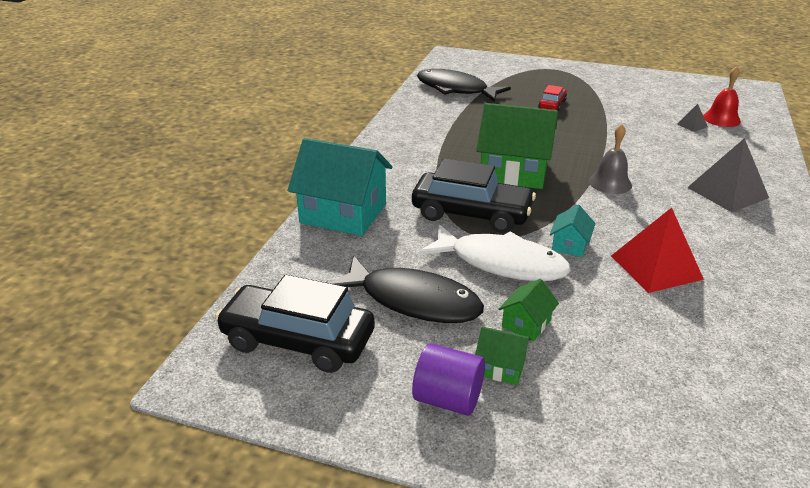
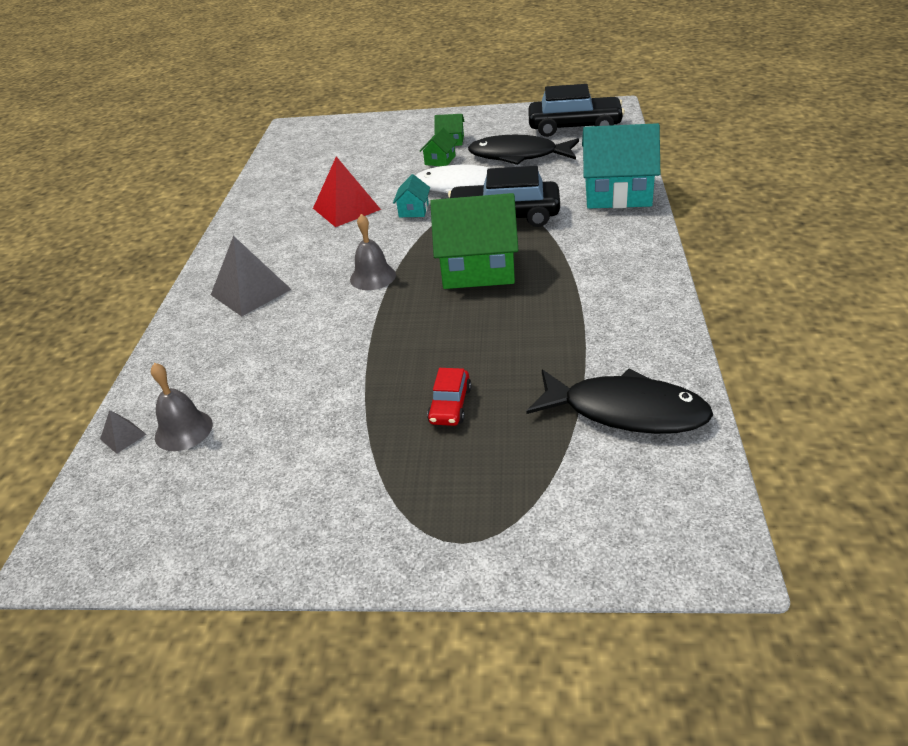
camera: 170 degrees right, 5 degrees up
purple cylinder [412,343,485,416] -> none
grey pyramid [677,104,708,132] -> grey pyramid moved to [100,410,147,454]
red bell [703,66,741,127] -> grey bell [151,363,213,451]

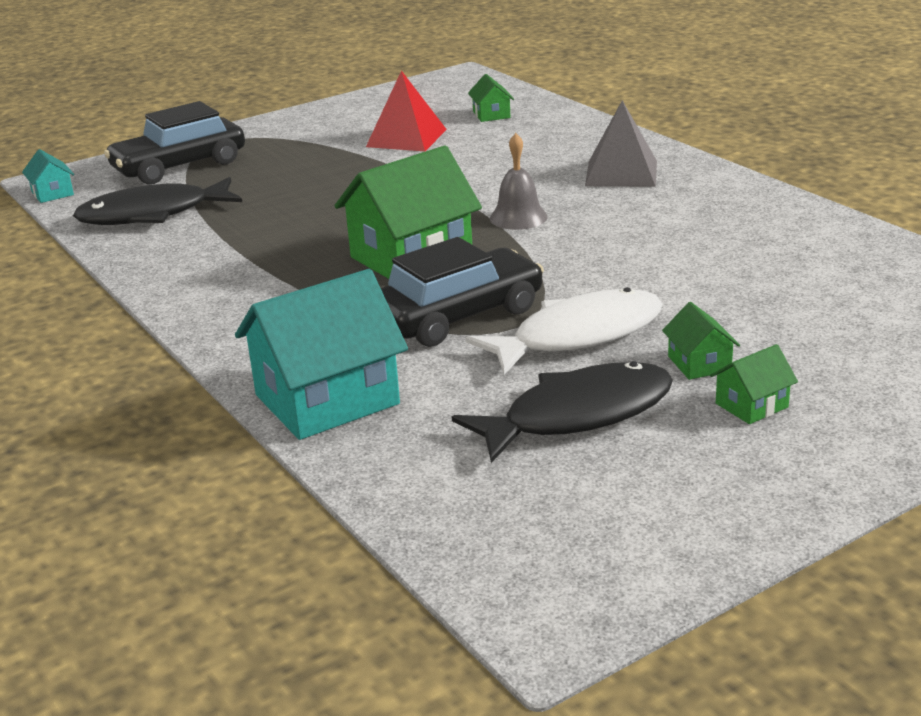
camera: 140 degrees right, 10 degrees down
grey pyramid [100,410,147,454] -> none
grey bell [151,363,213,451] -> green house [468,74,514,122]
red pyramid [313,157,381,227] -> red pyramid moved to [366,70,447,151]
turquoise house [393,174,430,217] -> turquoise house moved to [22,149,74,203]
red car [427,368,471,426] -> none
black car [528,84,625,137] -> black car moved to [104,101,245,185]

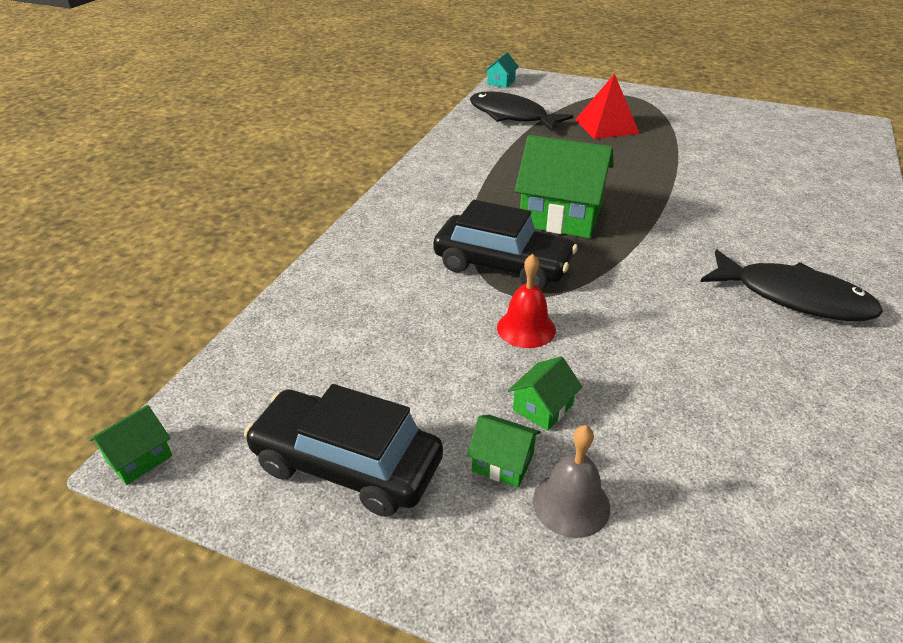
camera: 55 degrees right, 10 degrees up
black car [104,101,245,185] -> black car moved to [244,384,443,517]
turquoise house [235,269,408,440] -> none
red pyramid [366,70,447,151] -> red pyramid moved to [575,74,640,139]
black fish [452,361,673,463] -> black fish moved to [700,250,883,321]
white fish [465,287,663,375] -> red bell [497,254,556,348]
green house [468,74,514,122] -> green house moved to [89,405,172,485]
grey bell [490,133,548,230] -> grey bell moved to [533,425,610,538]
grey pyramid [585,100,657,187] -> none

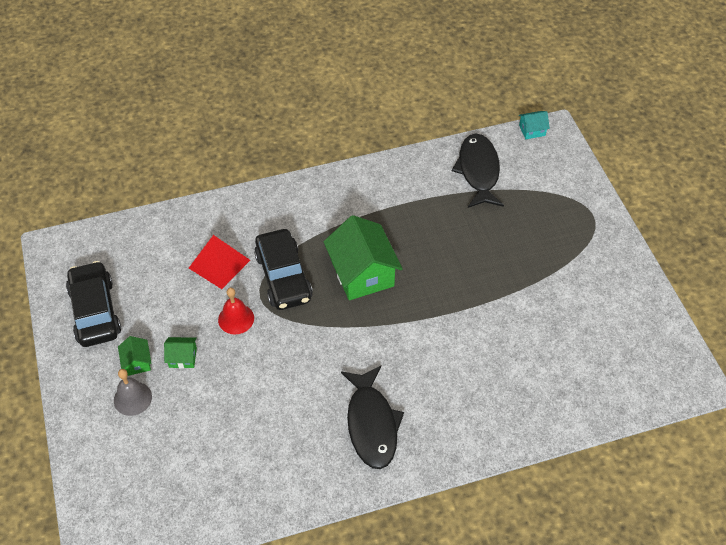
camera: 50 degrees right, 15 degrees up
green house [89,405,172,485] -> none
red pyramid [575,74,640,139] -> red pyramid moved to [189,235,250,289]

